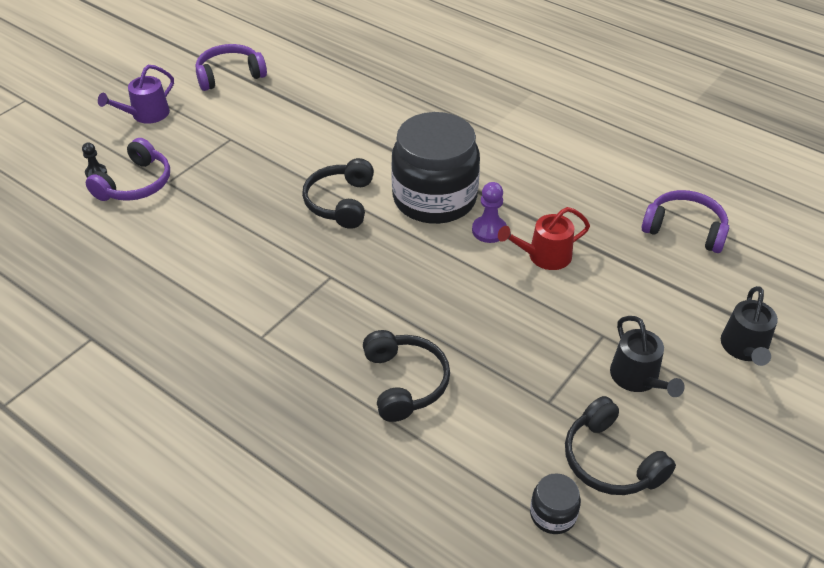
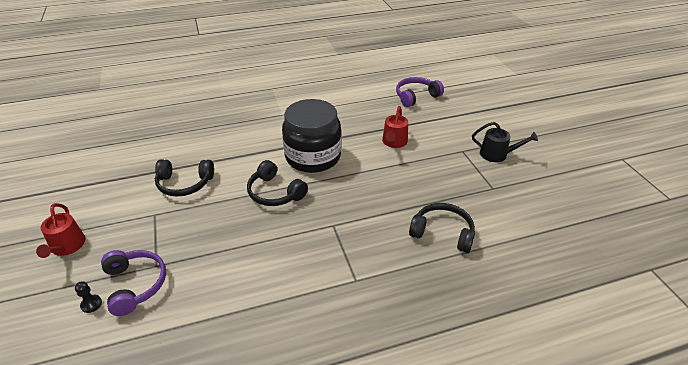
camera: 55 degrees left, 5 degrees down
purple watering can [98,65,174,124] -> red watering can [36,203,86,258]
purple headphones [196,44,267,91] -> none
purple pawn [472,182,507,243] -> none
black jar [530,473,581,534] -> none
black headphones [565,396,676,495] -> black headphones moved to [155,160,214,197]
black watering can [721,286,778,366] -> none

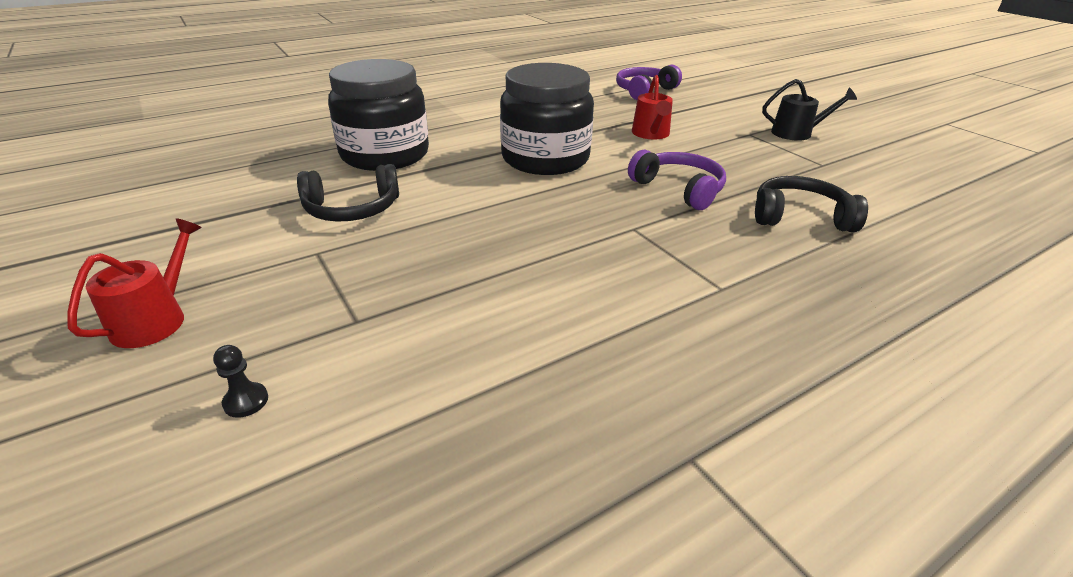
camera: 15 degrees left, 5 degrees down
red watering can [36,203,86,258] -> red watering can turned 135 degrees counterclockwise [67,218,202,348]
purple headphones [101,250,166,316] -> purple headphones moved to [628,150,726,210]
black headphones [247,160,308,206] -> none
none -> black jar [328,59,429,171]

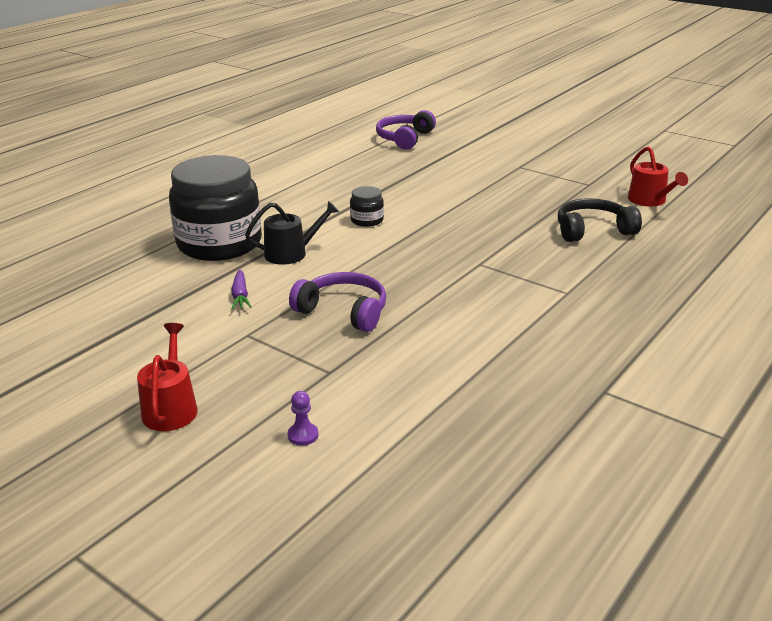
camera: 20 degrees left, 5 degrees down
black pawn [213,345,268,418] -> purple pawn [287,391,319,446]
black headphones [297,164,399,222] -> purple carrot [231,270,252,310]
black jar [500,63,594,175] -> black jar [350,186,384,227], size x0.41
purple headphones [628,150,726,210] -> purple headphones moved to [289,272,386,332]
red watering can [632,75,673,139] -> red watering can moved to [628,146,688,207]
black watering can [762,79,857,141] -> black watering can moved to [245,201,339,265]

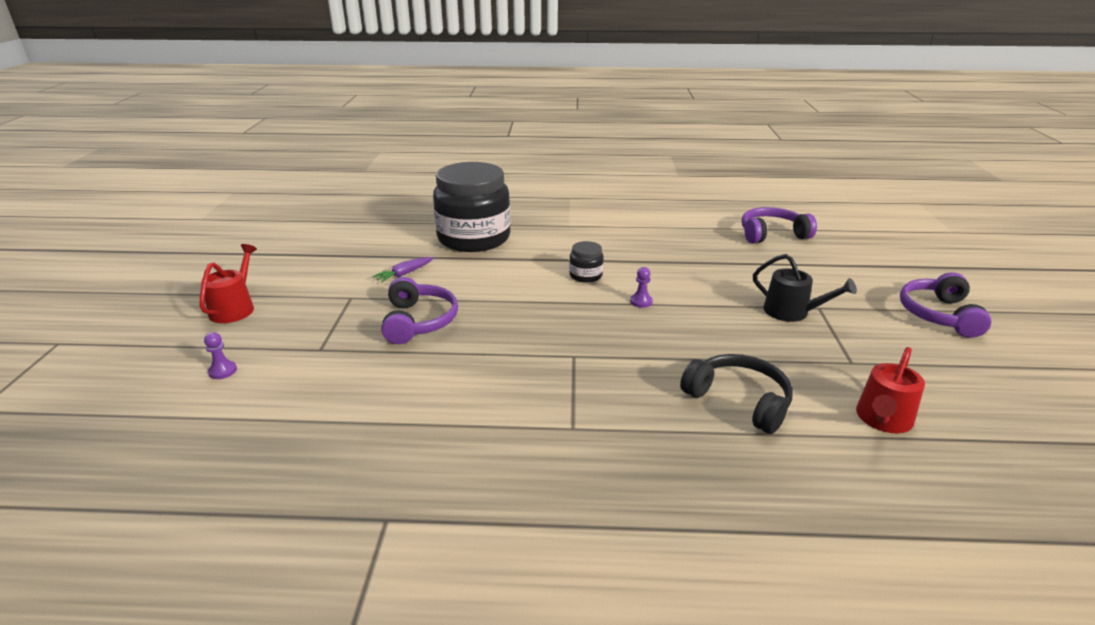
camera: 55 degrees right, 0 degrees up
red watering can [137,323,198,431] -> red watering can turned 45 degrees counterclockwise [200,244,257,323]
black watering can [245,201,339,265] -> black watering can moved to [753,254,857,322]
none -> purple pawn [630,267,653,308]
none -> purple headphones [900,272,991,338]

